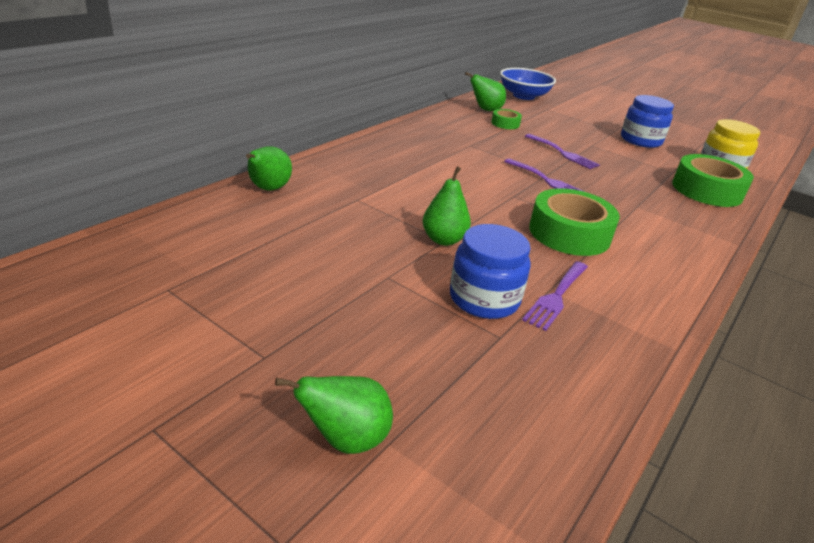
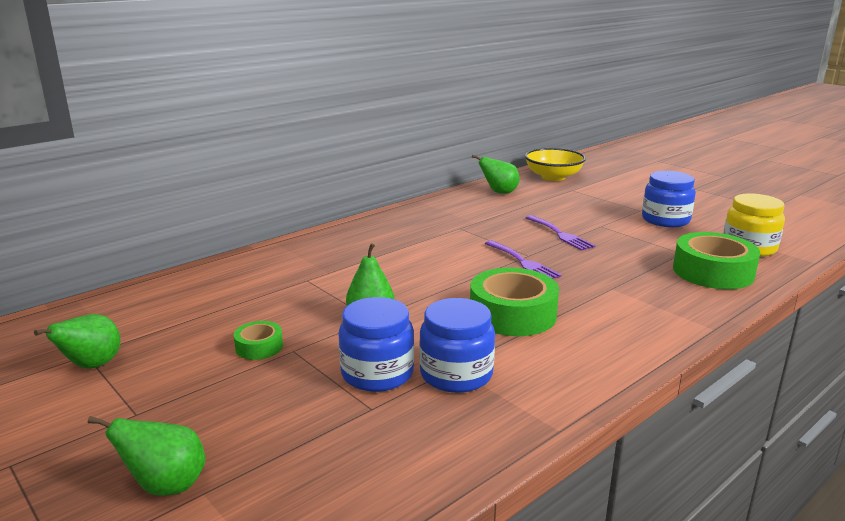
camera: 15 degrees right, 10 degrees down
green pear [246,146,292,190] -> green pear moved to [34,314,121,369]
green tape [491,109,522,129] -> green tape moved to [234,321,283,360]
blue bowl [500,68,556,100] -> yellow bowl [525,148,586,181]
purple fork [522,261,588,331] -> blue jar [419,298,495,393]

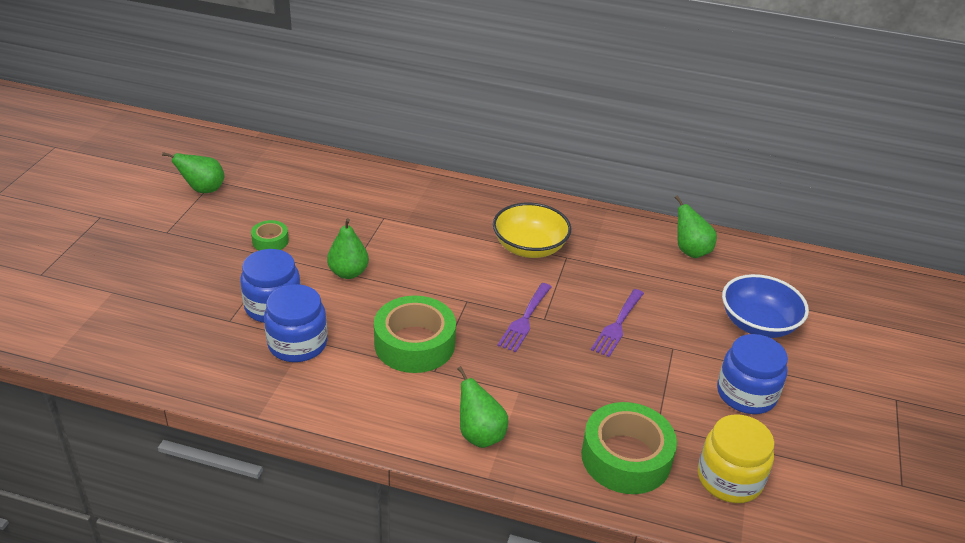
camera: 55 degrees right, 15 degrees up
green pear [88,416,206,496] -> green pear moved to [458,366,508,448]
yellow bowl [525,148,586,181] -> yellow bowl moved to [493,203,571,258]
none -> blue bowl [722,274,809,338]

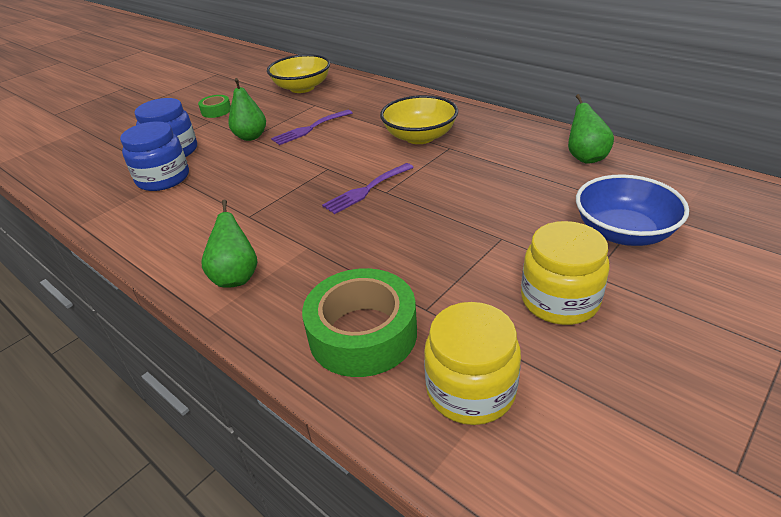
camera: 30 degrees right, 0 degrees up
green pear [162,152,225,193] -> none
green tape [374,296,456,373] -> none
purple fork [591,289,644,357] -> purple fork moved to [271,110,352,145]
blue jar [717,334,788,414] -> yellow jar [521,221,609,325]
none -> yellow bowl [267,54,330,93]

